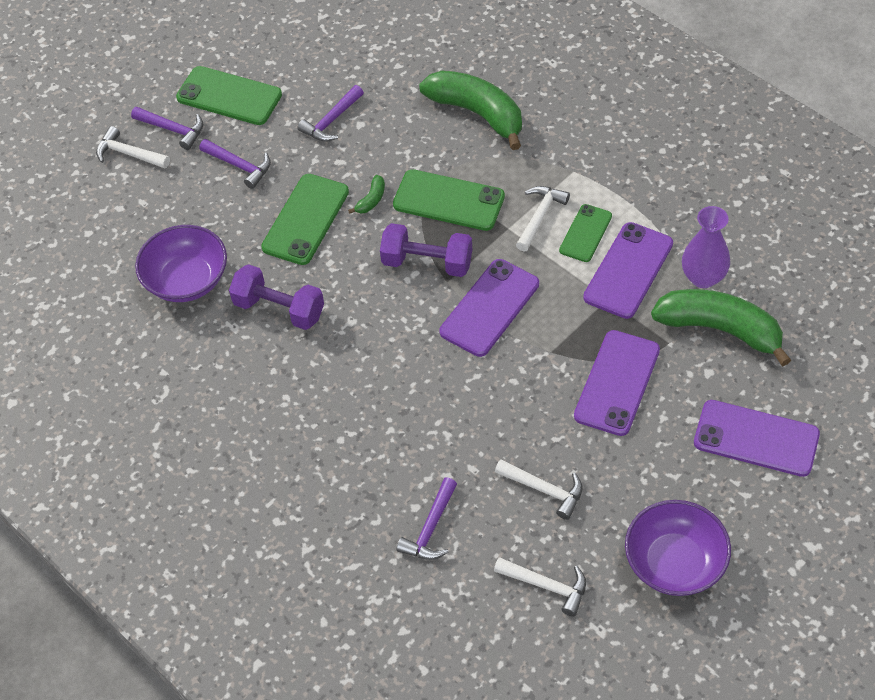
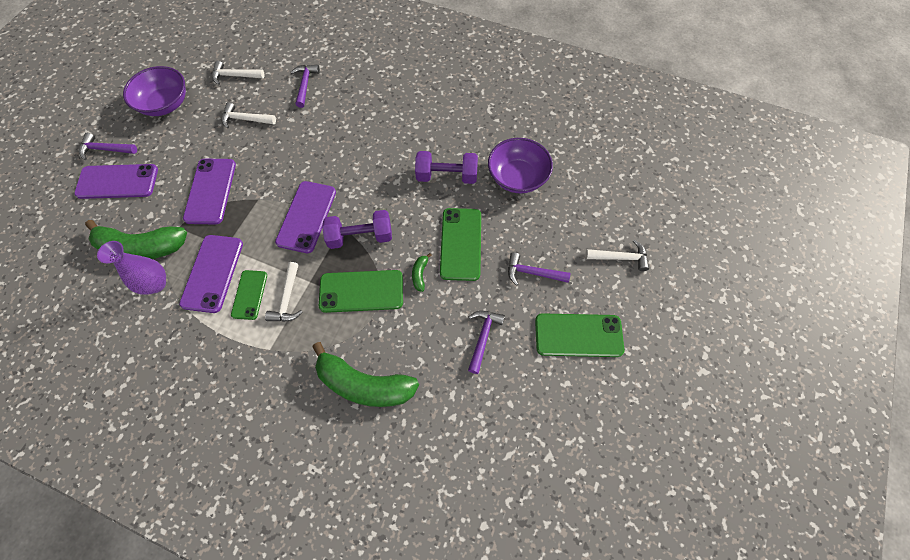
camera: 155 degrees right, 10 degrees up
purple hammer [131,107,203,150] -> purple hammer moved to [79,133,137,160]

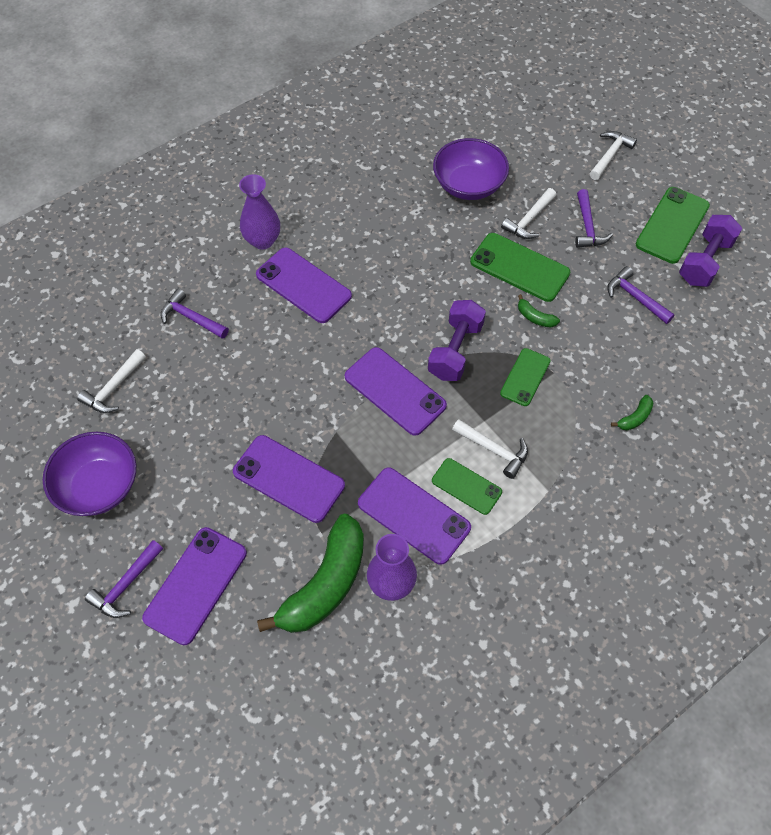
camera: 60 degrees left, 5 degrees down
white hammer [222,102,276,129] -> white hammer moved to [501,188,556,239]
green banana [312,342,419,407] -> green banana [611,395,653,430], size x0.41
green phone [319,270,403,313] -> green phone [500,348,551,406], size x0.62
purple dumbbell [415,151,478,184] -> purple dumbbell moved to [679,215,742,287]
purple hammer [508,252,570,286] -> purple hammer turned 45 degrees counterclockwise [575,189,613,248]
none -> purple vase [239,174,280,250]
none -> purple phone [256,247,352,323]

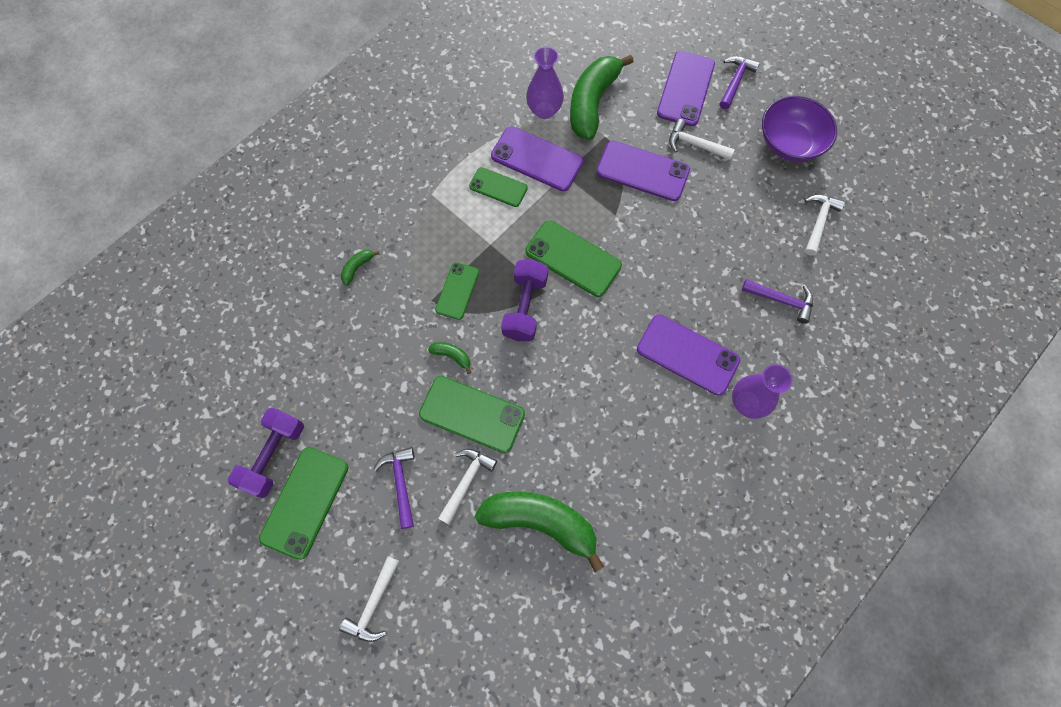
camera: 170 degrees right, 10 degrees up
purple phone [345,347,447,436] -> green phone [525,220,622,297]
purple bowl [433,138,509,200] -> green banana [475,492,604,572]
white hammer [452,419,528,479] -> white hammer moved to [669,119,735,160]
purple hammer [607,266,675,324] -> none

